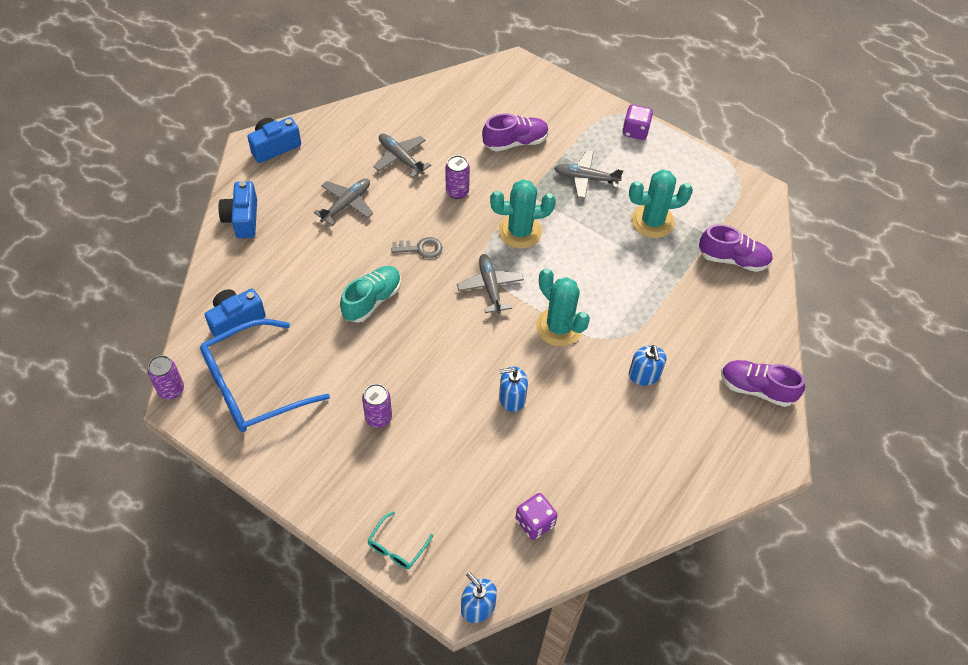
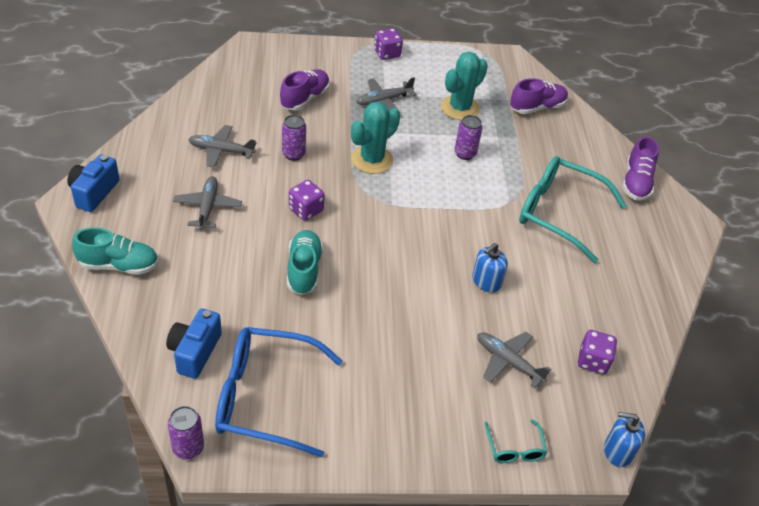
camera: 40 degrees left, 10 degrees down
blue glasses [200,319,330,432] -> blue glasses turned 75 degrees clockwise [215,327,343,457]
blue camera [218,181,257,238] -> turquoise shoe [72,227,158,275]
purple can [362,384,392,428] -> purple can moved to [454,115,482,160]
grey key [391,237,442,258] -> purple dice [289,180,325,221]
grey plane [457,254,524,314] -> grey plane moved to [477,332,551,389]
turquoise cactus [536,268,590,346] -> none
blue soap dispenser [629,345,666,385] -> turquoise glasses [519,156,626,263]
purple shoe [721,360,805,407] -> purple shoe turned 60 degrees counterclockwise [622,137,659,200]

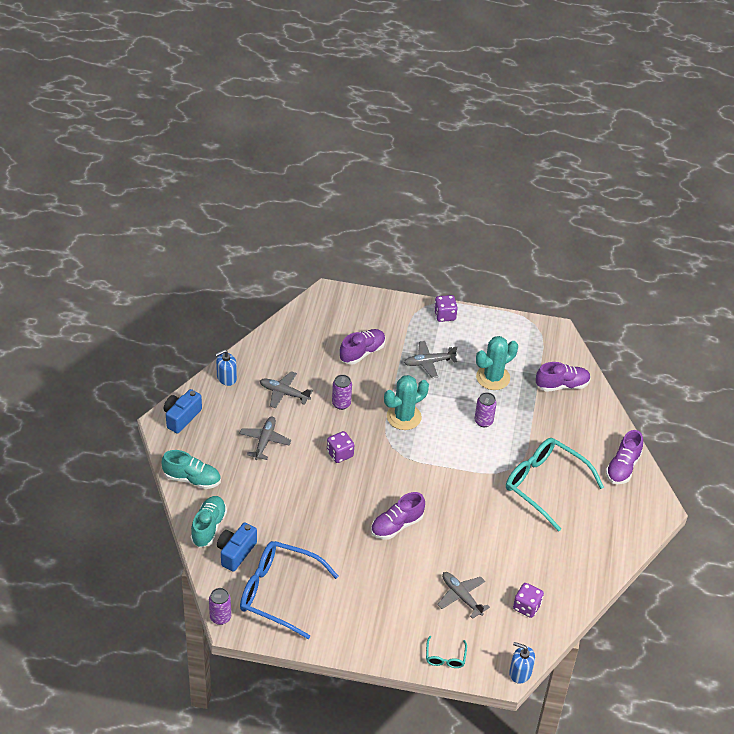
camera: 15 degrees right, 0 degrees up
turquoise shoe [287,230,323,295] -> turquoise shoe moved to [191,496,227,547]
blue soap dispenser [472,243,508,292] -> blue soap dispenser moved to [215,350,237,386]
none -> purple shoe [371,492,425,539]

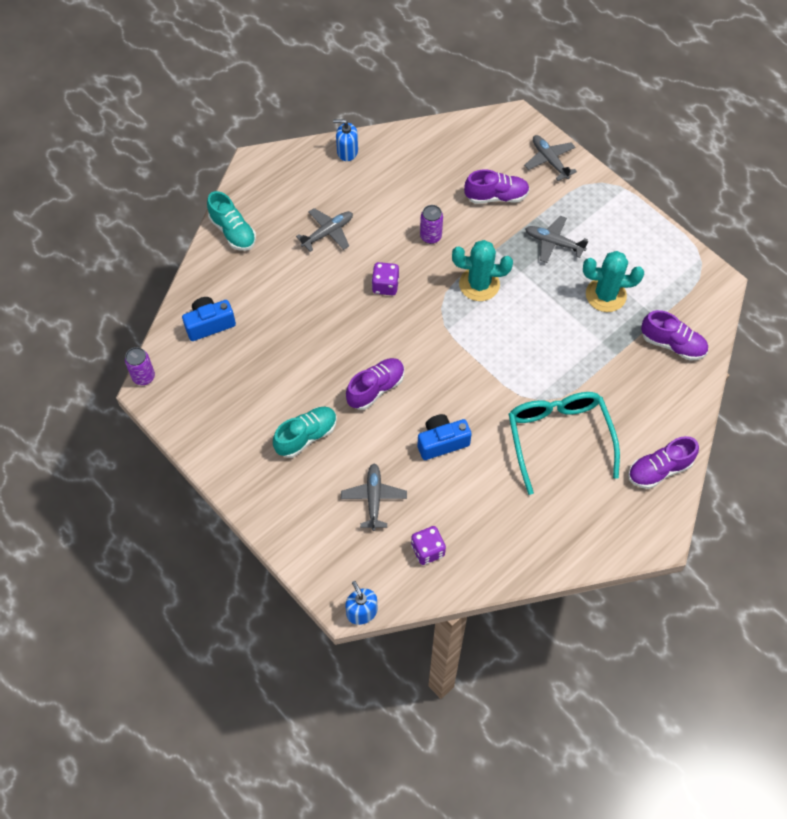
camera: 40 degrees right, 15 degrees up
blue camera [164,389,202,433] -> blue camera moved to [417,414,472,460]
turquoise shoe [191,496,227,547] -> turquoise shoe moved to [273,407,337,458]
blue glasses [240,541,338,639] -> none
grey plane [260,371,313,409] -> grey plane moved to [524,135,577,181]
purple shoe [371,492,425,539] -> purple shoe turned 135 degrees clockwise [346,358,404,410]
turquoise glasses [426,636,467,668] -> none
purple dice [434,295,458,322] -> none
purple can [475,392,497,427] -> none

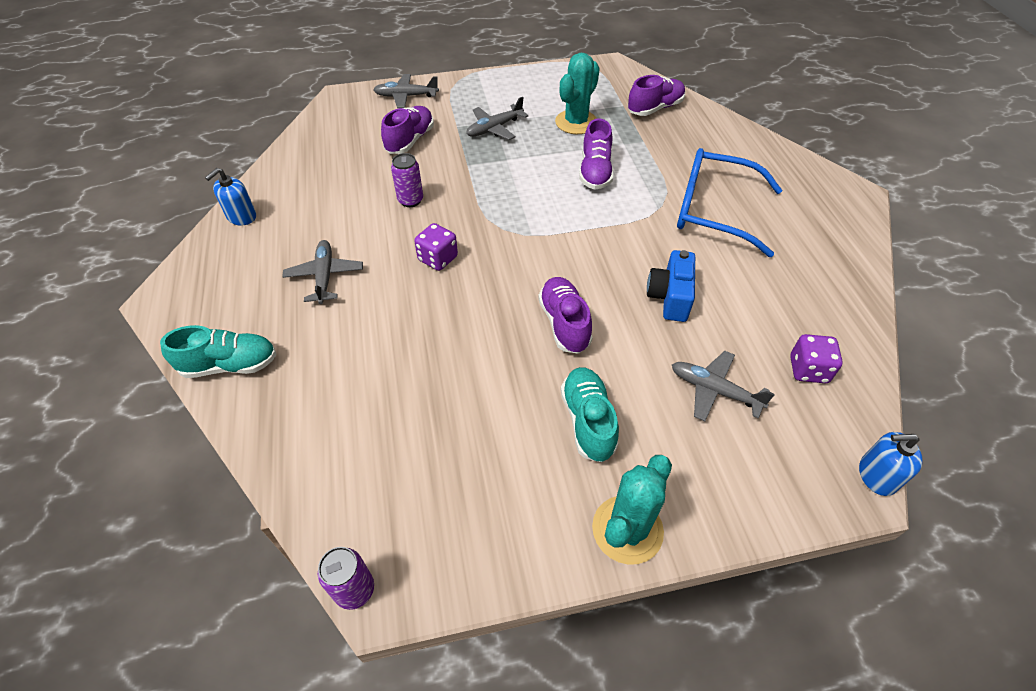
camera: 60 degrees left, 10 degrees down
blue camera [182,297,236,341] -> none
turquoise cactus [452,240,513,301] -> turquoise cactus moved to [592,455,672,565]
turquoise glasses [509,392,620,495] -> blue glasses [677,148,782,257]
purple shoe [628,436,699,489] -> purple shoe moved to [579,118,613,190]

